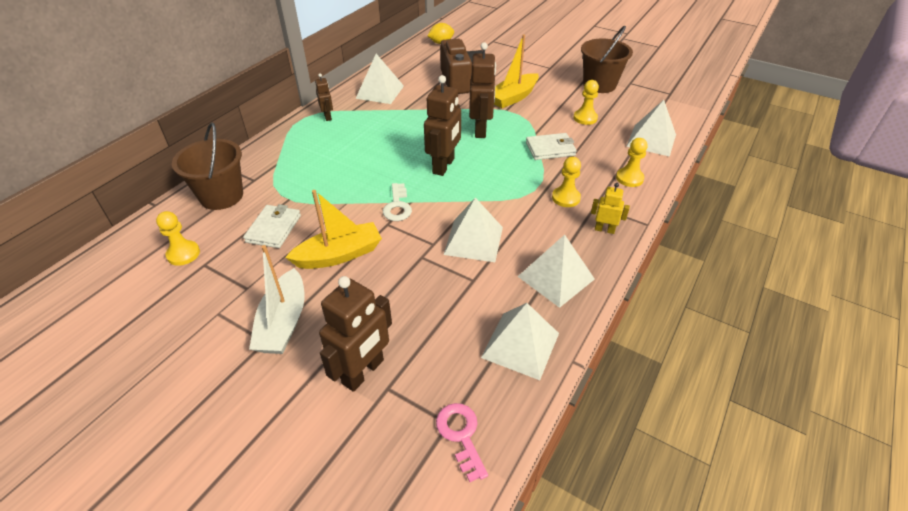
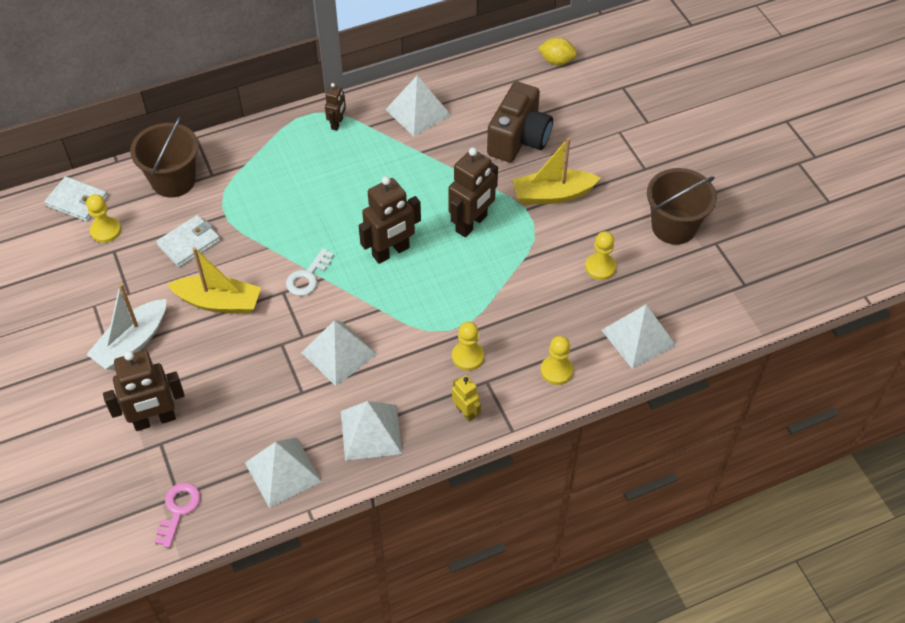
camera: 35 degrees right, 10 degrees up
white wallet [526,133,577,160] -> white wallet moved to [44,176,108,222]

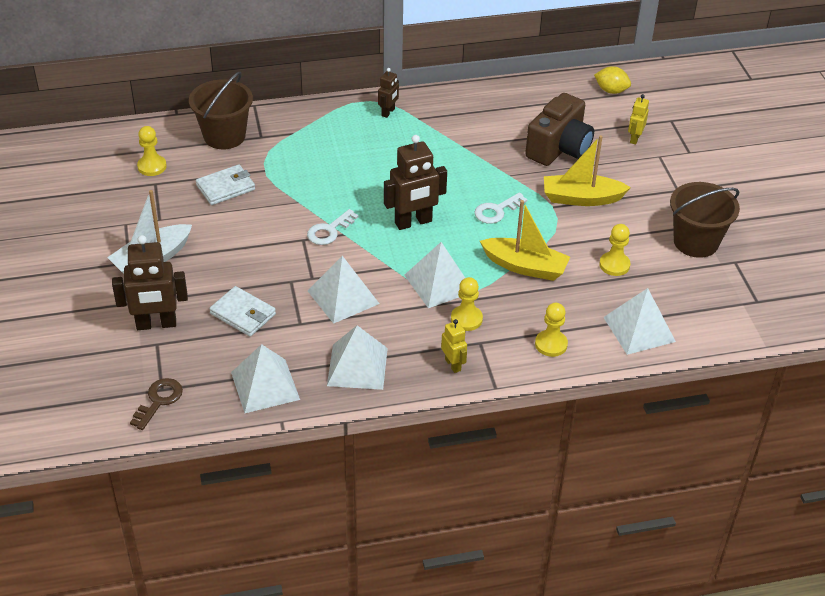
camera: 10 degrees right, 10 degrees down
white wallet [44,176,108,222] -> white wallet moved to [209,286,276,336]
pink key [155,483,201,548] -> brown key [130,378,183,430]
yellow boat [167,247,261,314] -> yellow boat moved to [480,200,570,281]
white pyramid [385,75,451,137] -> white pyramid moved to [404,242,465,308]
brown robot [448,148,498,237] -> white key [474,192,527,224]
none -> yellow robot [628,94,649,144]

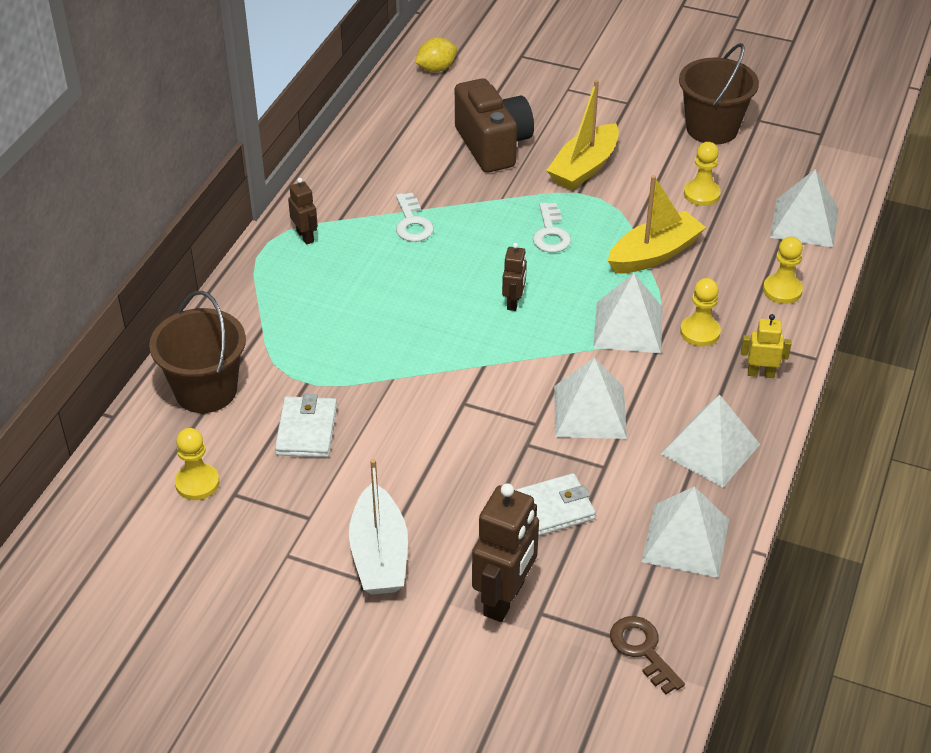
camera: 55 degrees left, 0 degrees up
white key [307,209,359,245] -> white key moved to [396,193,434,242]
brown robot [384,135,447,230] -> brown robot [502,243,527,311], size x0.53
yellow robot [628,94,649,144] -> none

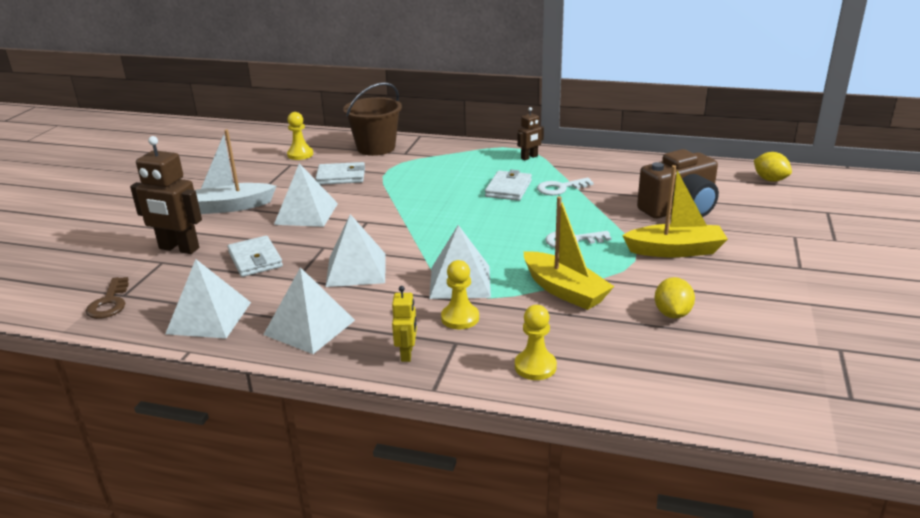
camera: 85 degrees right, 15 degrees down
brown robot [502,243,527,311] -> none
yellow boat [546,80,619,190] -> yellow boat turned 150 degrees clockwise [622,165,728,257]
brown key [610,616,685,694] -> brown key turned 120 degrees clockwise [86,277,129,319]
brown bucket [679,43,759,145] -> none
yellow pawn [684,142,721,206] -> yellow lemon [655,277,695,318]
white pyramid [770,169,839,248] -> white pyramid moved to [274,163,338,227]
none -> white wallet [485,170,532,201]

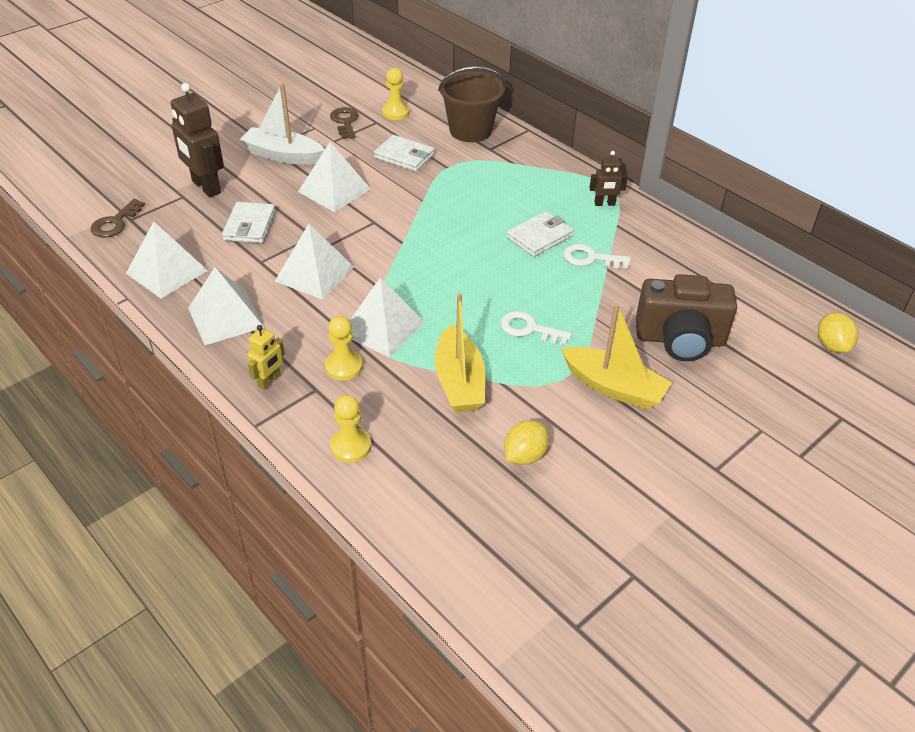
camera: 30 degrees right, 15 degrees up
none -> brown key [330,107,358,139]

